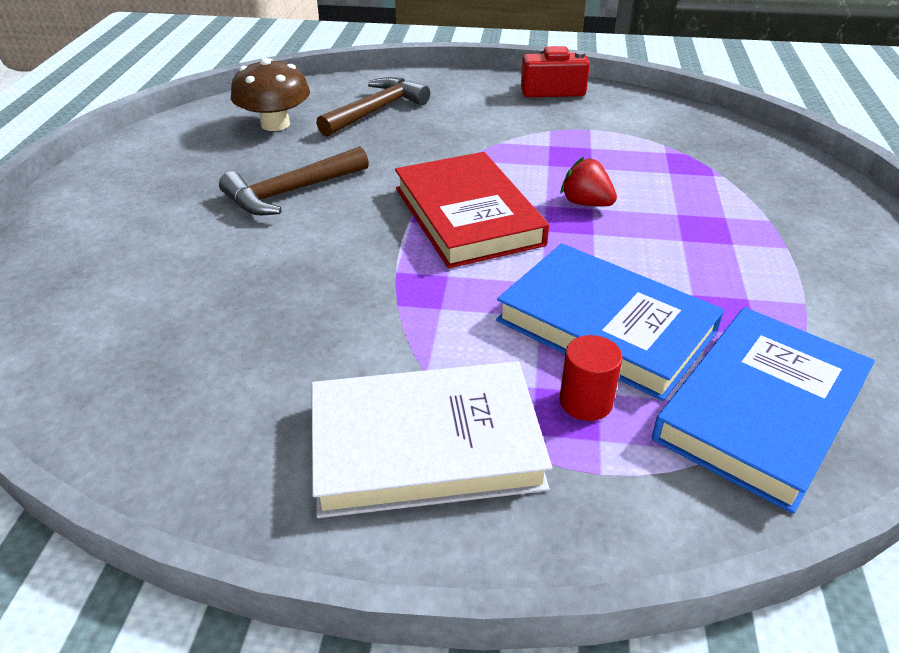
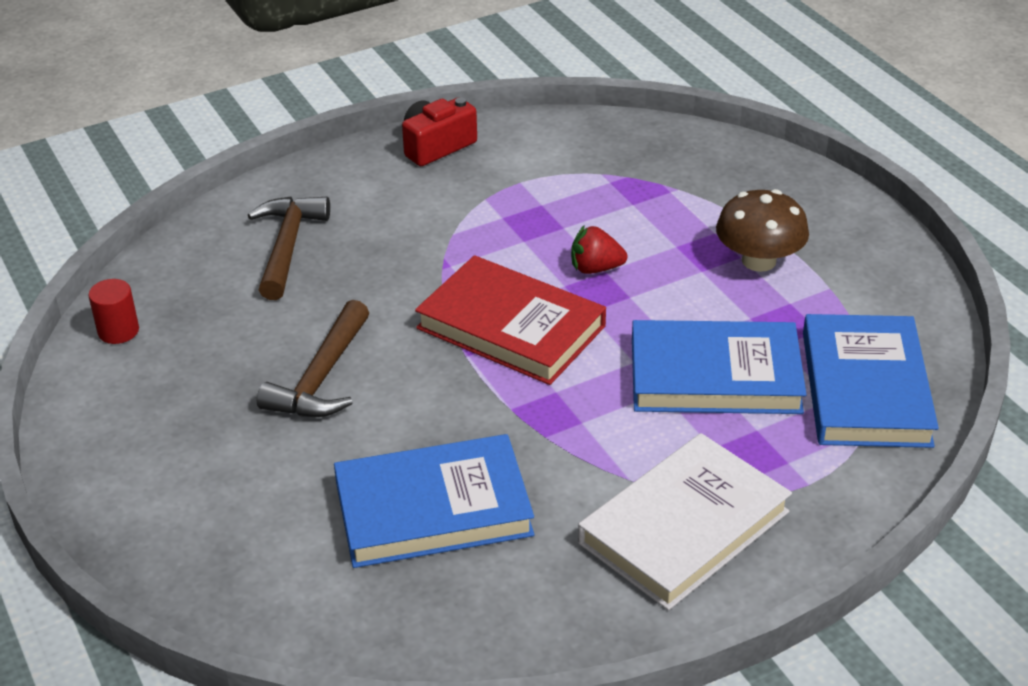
camera: 35 degrees left, 0 degrees up
brown mushroom [231,58,310,131] -> brown mushroom moved to [716,189,809,272]
red cylinder [560,335,623,421] -> red cylinder moved to [88,279,139,344]
none -> blue book [334,434,534,568]

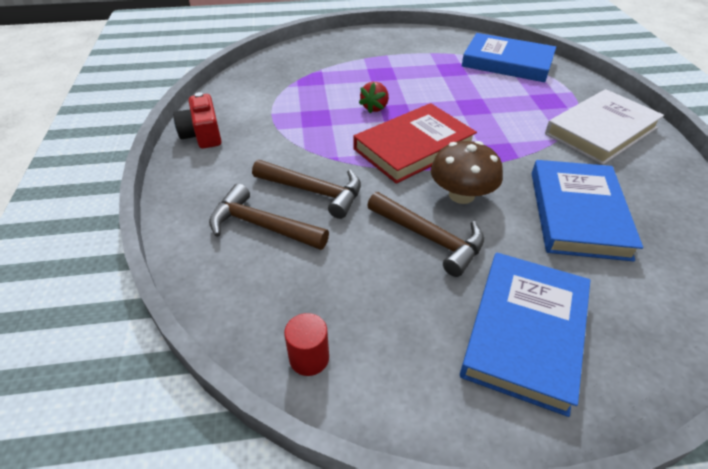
camera: 70 degrees left, 5 degrees up
white book [578,433,792,610] -> white book turned 75 degrees clockwise [545,89,664,165]
blue book [632,320,807,414] -> blue book moved to [460,253,591,417]
brown mushroom [716,189,809,272] -> brown mushroom moved to [431,141,503,204]
none -> brown hammer [252,160,361,219]

